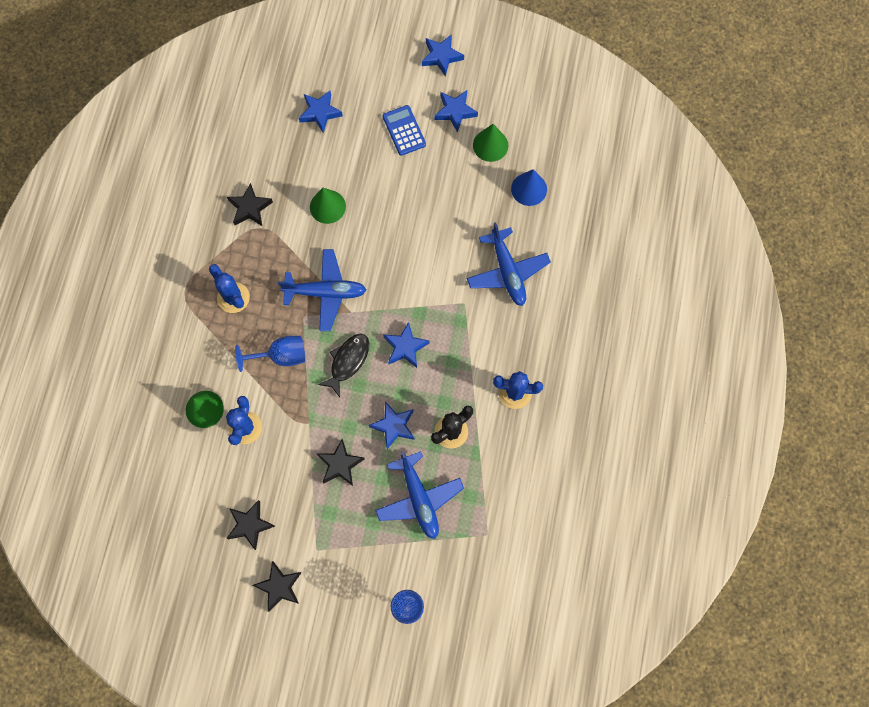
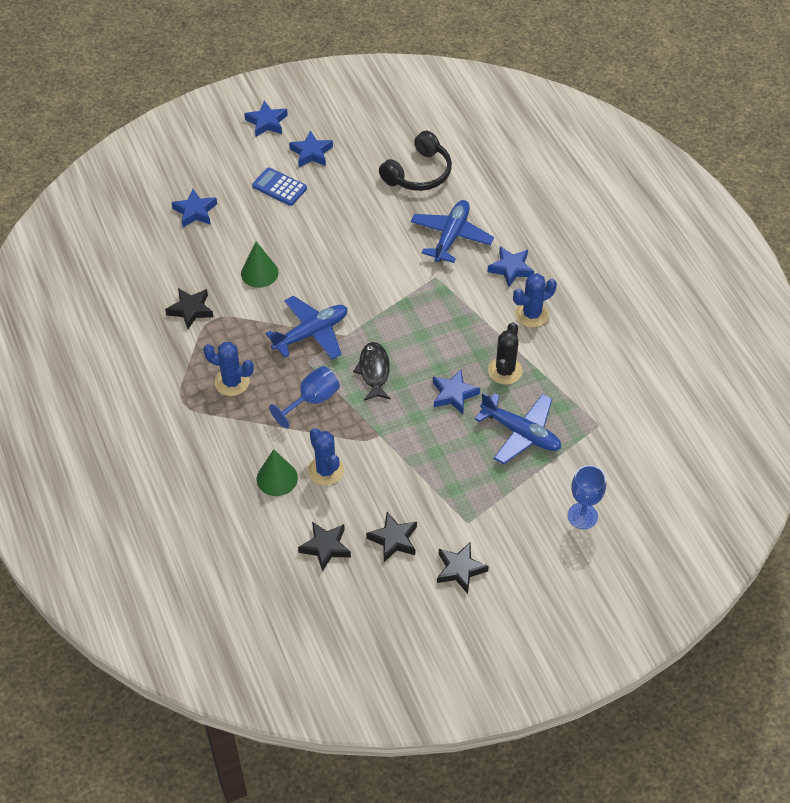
camera: 35 degrees left, 20 degrees down
black star [317,439,365,486] -> black star moved to [298,522,351,572]
blue star [384,322,430,368] -> blue star moved to [488,247,534,287]
blue plane [467,222,551,306] -> blue plane turned 105 degrees counterclockwise [411,200,494,263]
green cone [473,124,508,162] -> none
blue cone [511,169,547,206] -> black headphones [379,130,452,191]

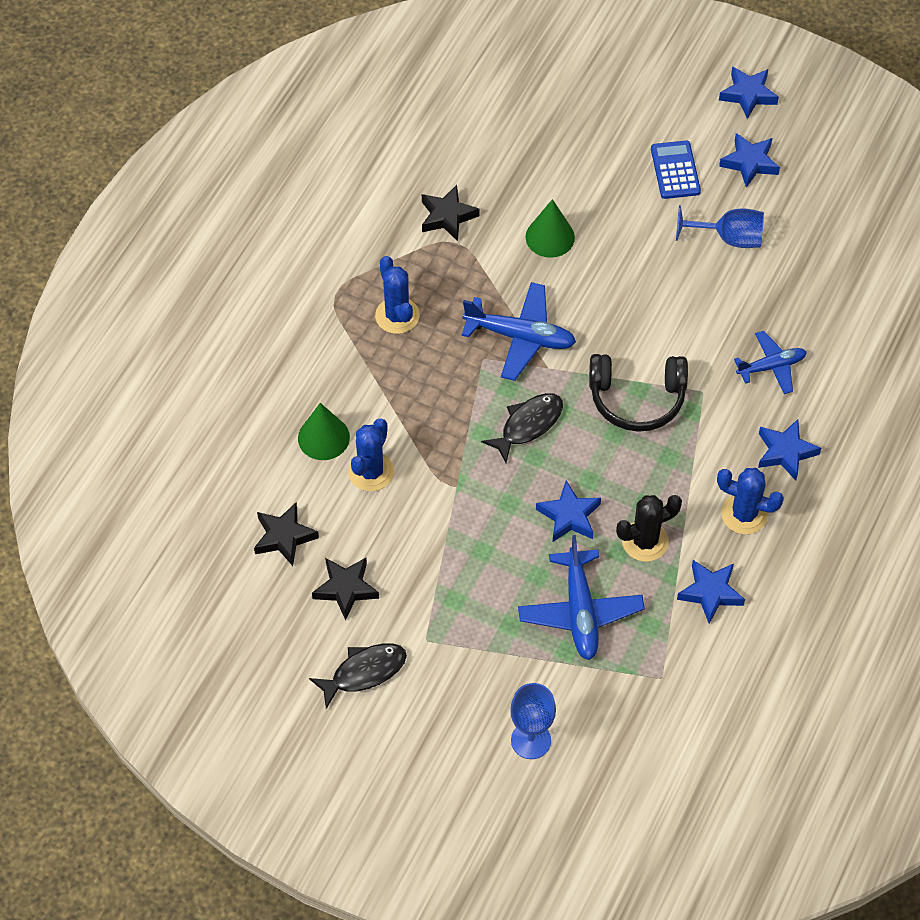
camera: 50 degrees right, 5 degrees up
blue star [171,189,217,227] -> blue star moved to [677,560,745,624]
blue goblet [269,366,340,429] -> blue goblet moved to [676,205,764,248]
black headphones [379,130,452,191] -> black headphones moved to [589,354,688,432]
blue plane [411,200,494,263] -> blue plane [734,331,807,394], size x0.64
black star [437,542,489,594] -> black fish [309,643,407,709]

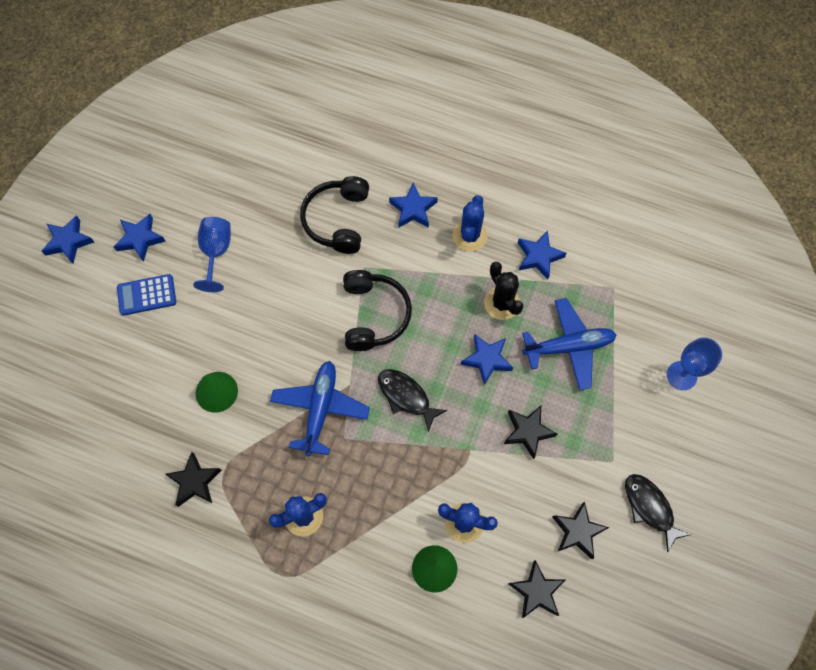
camera: 95 degrees left, 10 degrees up
blue plane [734,331,807,394] -> black headphones [300,176,369,254]
none -> black star [504,406,558,459]

